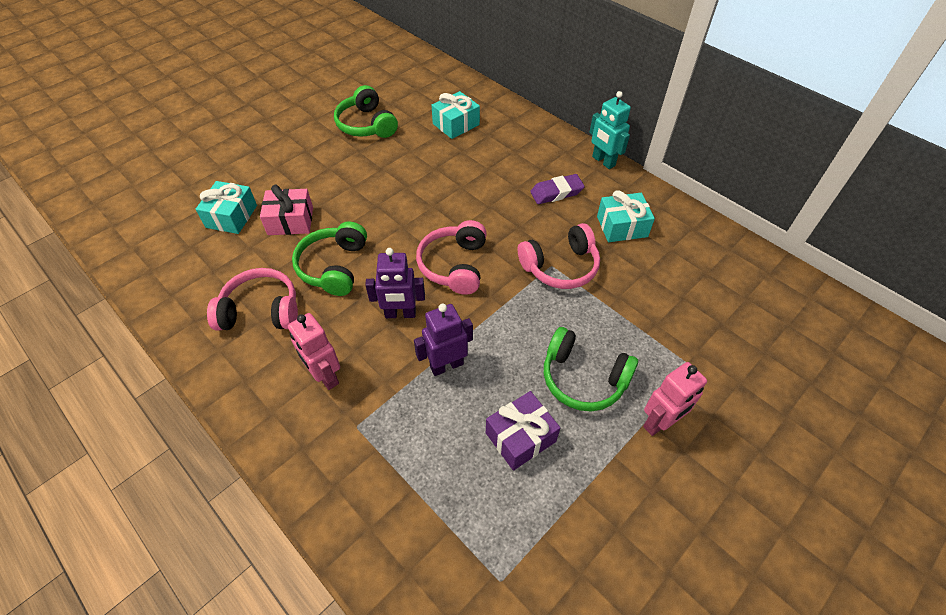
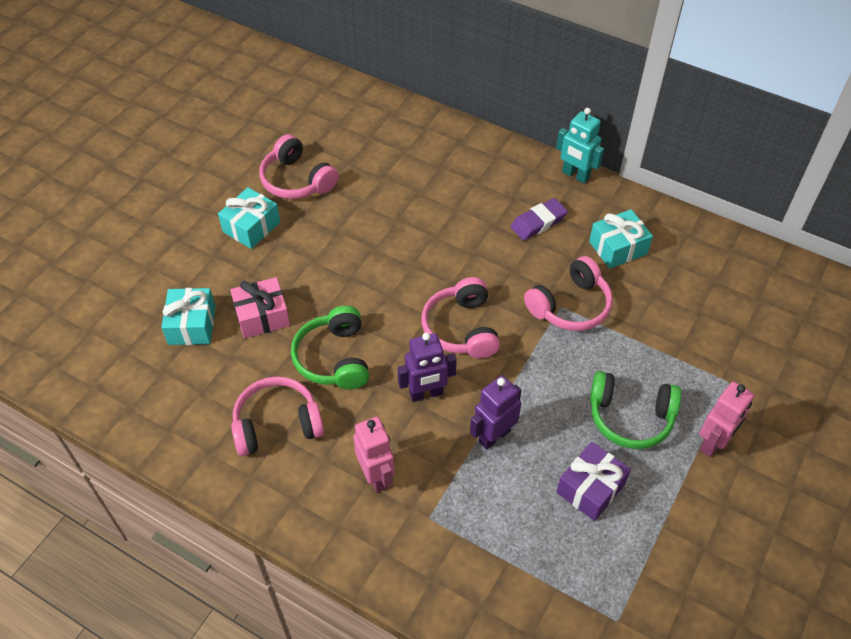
camera: 15 degrees left, 0 degrees up
pink robot [288,313,340,390] -> pink robot turned 150 degrees counterclockwise [353,417,395,493]
green headphones [334,85,398,138] -> pink headphones [260,134,338,199]
turquoise gift [431,91,480,139] -> turquoise gift moved to [218,187,280,249]

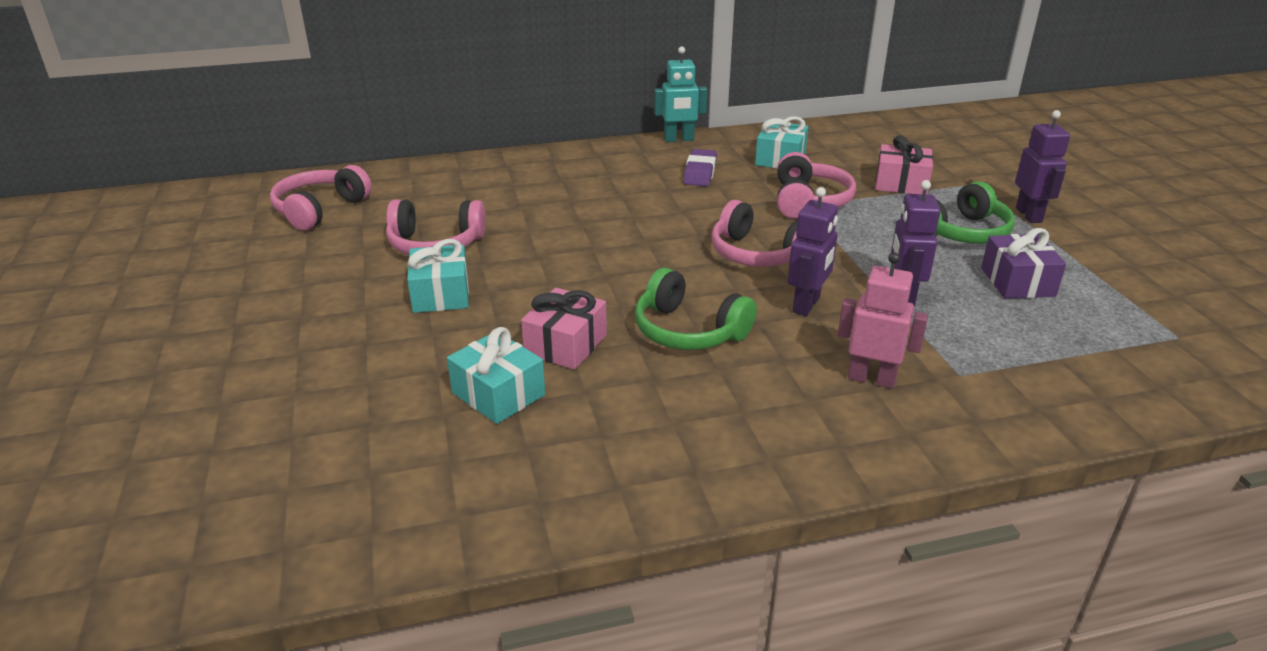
camera: 45 degrees left, 20 degrees down
pink headphones [231,376,324,456] -> pink headphones moved to [270,165,372,231]
pink robot [699,382,754,457] -> purple robot [1015,110,1070,223]
none -> pink gift [875,135,933,194]

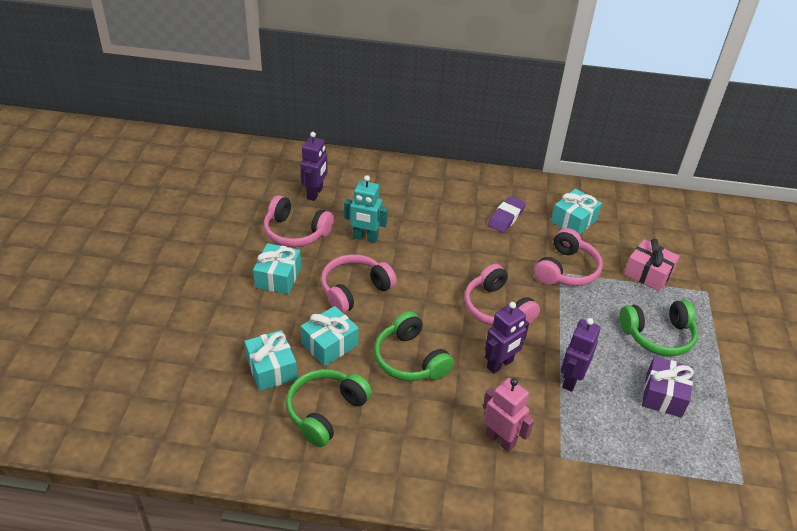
camera: 20 degrees right, 10 degrees up
pink headphones [270,165,372,231] -> pink headphones moved to [321,254,397,314]
pink gift [521,288,607,370] -> turquoise gift [301,306,359,366]
turquoise robot [654,47,707,142] -> turquoise robot moved to [344,175,388,243]
purple robot [1015,110,1070,223] -> purple robot moved to [300,132,327,201]
none -> green headphones [286,369,372,447]

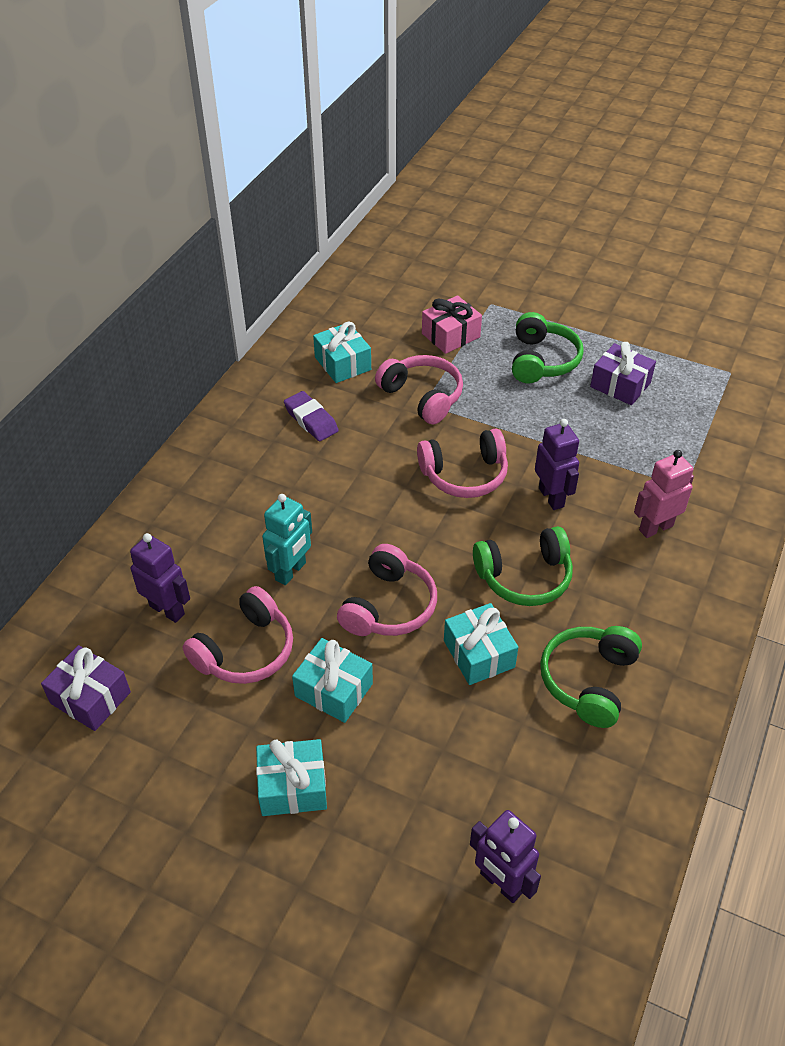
camera: 70 degrees left, 5 degrees up
turquoise gift [244,330,297,391] -> turquoise gift moved to [256,739,327,816]
green headphones [286,369,372,447] -> green headphones turned 60 degrees clockwise [540,626,642,728]
pink headphones [321,254,397,314] -> pink headphones turned 135 degrees counterclockwise [337,544,437,636]
purple robot [561,318,601,392] -> purple robot moved to [470,810,541,903]
none -> purple gift [41,645,131,731]

